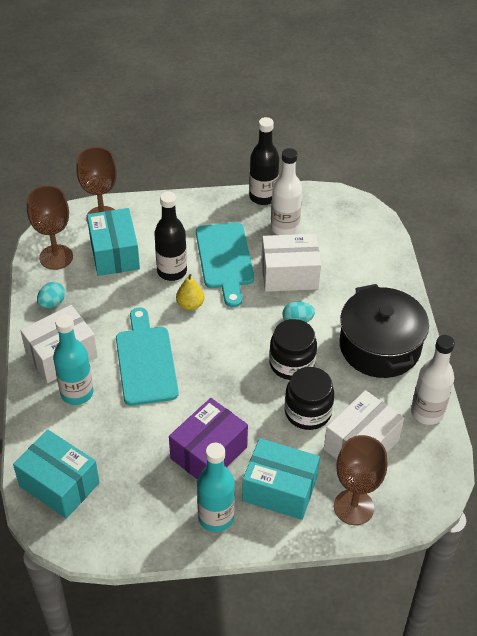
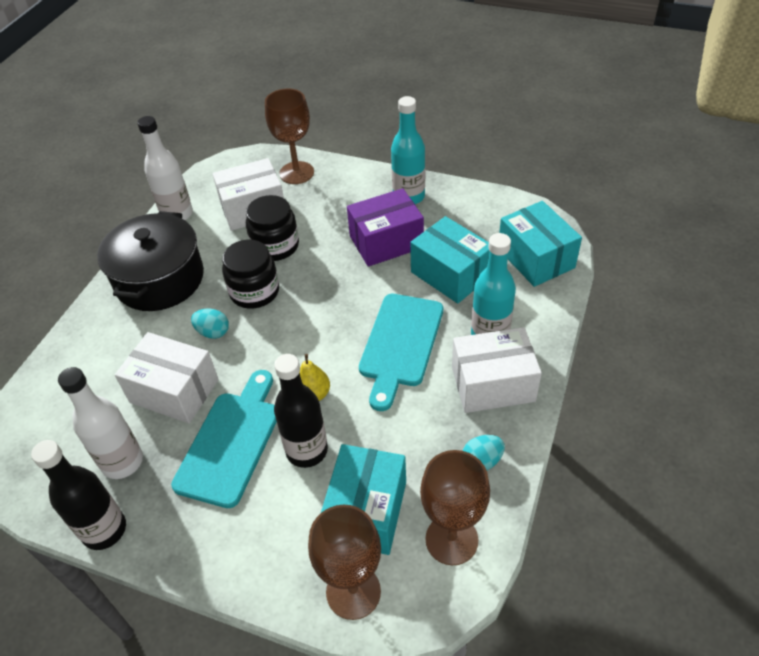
camera: 150 degrees left, 0 degrees up
turquoise box [242,438,320,520] -> turquoise box moved to [410,216,489,303]

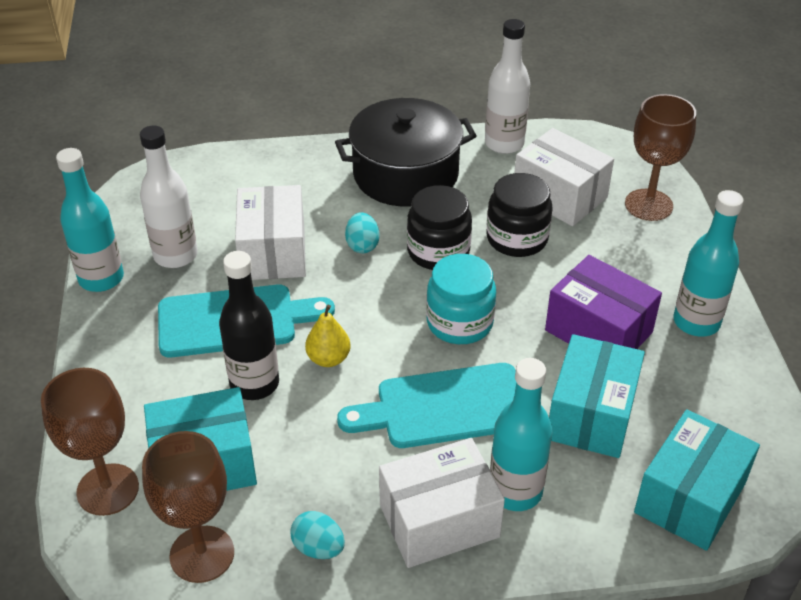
camera: 60 degrees right, 5 degrees down
black bottle [31,440,126,550] -> turquoise bottle [56,148,124,292]
white box [452,327,542,413] -> white box turned 75 degrees counterclockwise [379,438,505,568]
none -> turquoise jar [426,254,496,344]

